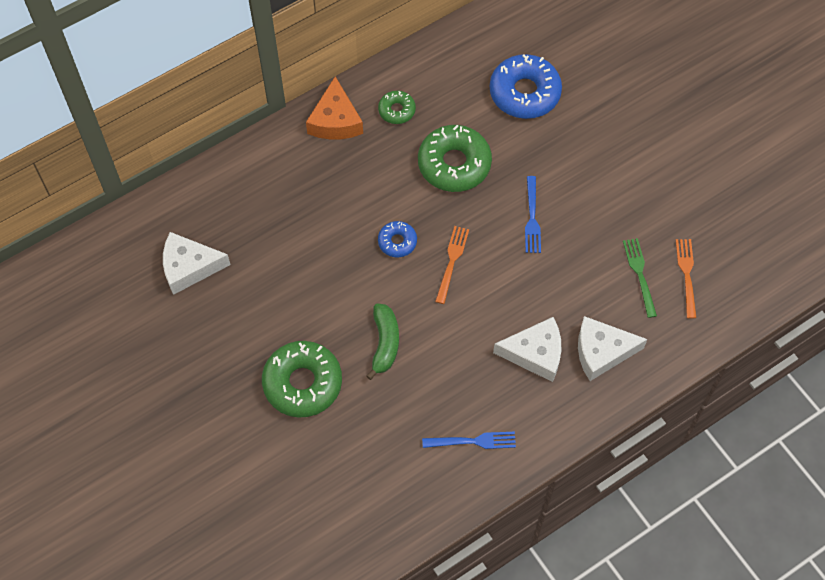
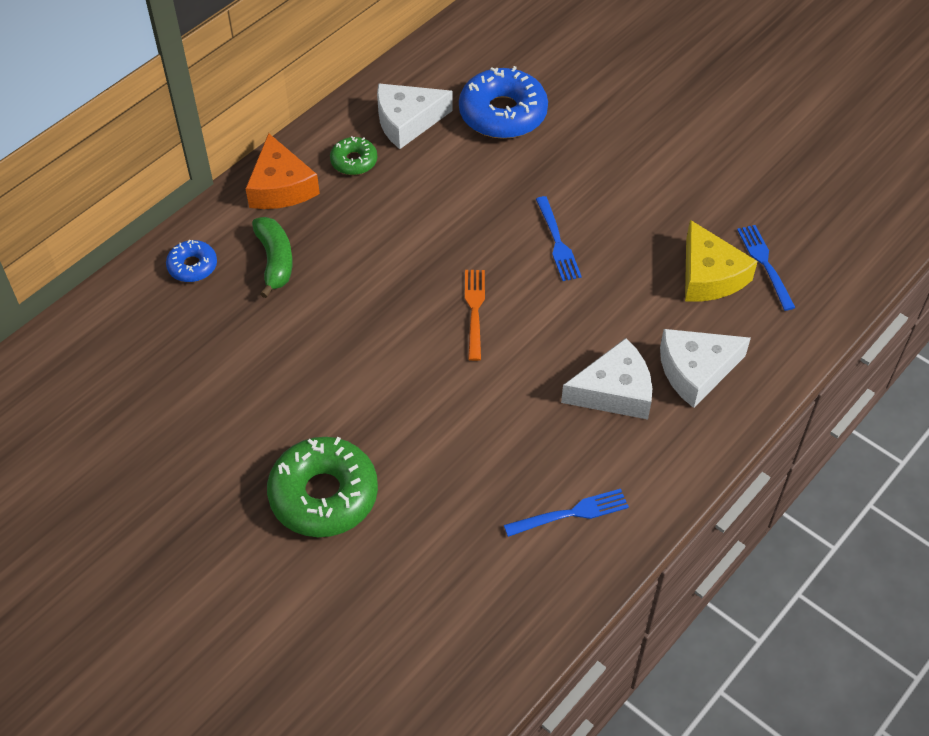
camera: 15 degrees left, 10 degrees down
white cheese [163,232,231,295] -> white cheese moved to [377,83,453,149]
green banana [366,303,399,380] -> green banana moved to [252,217,293,298]
blue donut [378,221,417,257] -> blue donut moved to [166,240,217,282]
green donut [418,125,492,192] -> none
green fork [623,238,657,318] -> yellow cheese [685,220,758,302]
orange fork [676,239,697,319] -> blue fork [737,225,796,311]

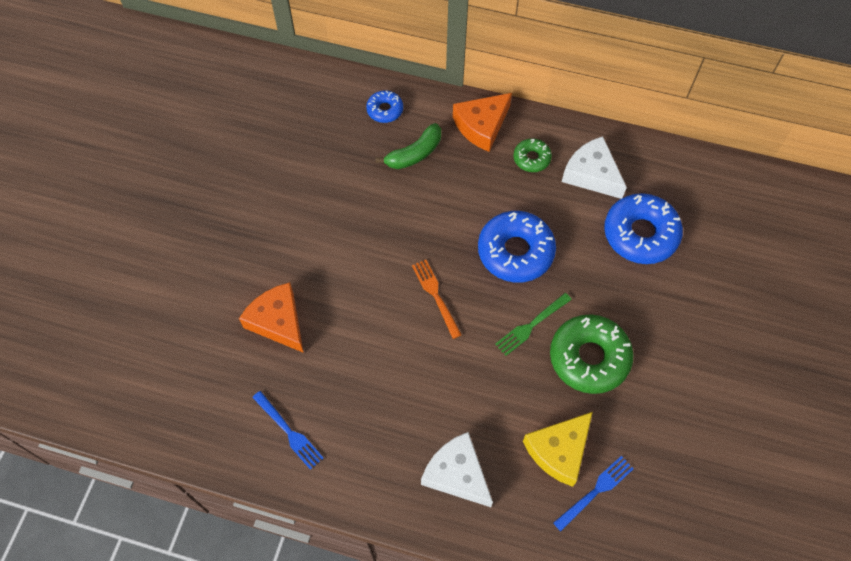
camera: 65 degrees right, 10 degrees up
green donut [267,437,378,537] -> green donut moved to [550,314,633,394]
orange fork [465,270,485,361] -> orange fork turned 90 degrees counterclockwise [412,260,462,339]
blue fork [536,196,582,281] -> green fork [495,293,572,356]
white cheese [561,338,652,420] -> none
none -> orange cheese [239,282,304,353]
none -> blue donut [478,211,556,283]

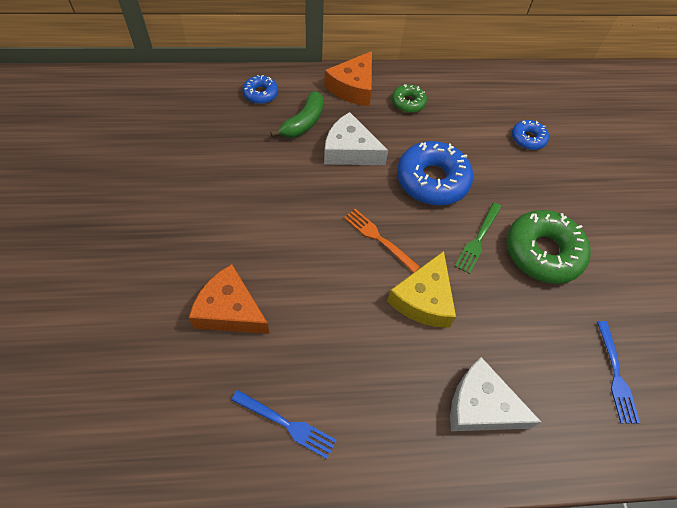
camera: 25 degrees left, 5 degrees down
yellow cheese [523,412,593,487] -> yellow cheese moved to [387,251,456,328]
blue fork [553,456,634,531] -> blue fork turned 150 degrees clockwise [597,321,640,424]
white cheese [562,136,627,199] -> white cheese moved to [324,112,388,165]
blue donut [604,193,683,264] -> blue donut [512,120,549,150], size x0.52

